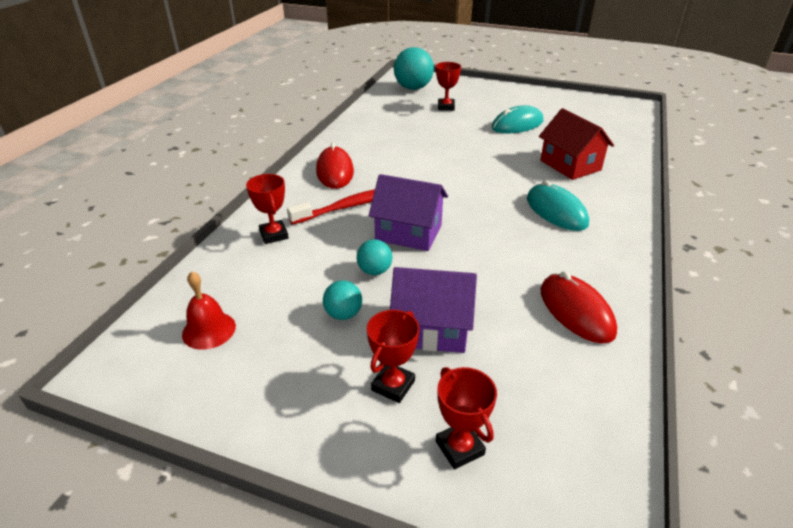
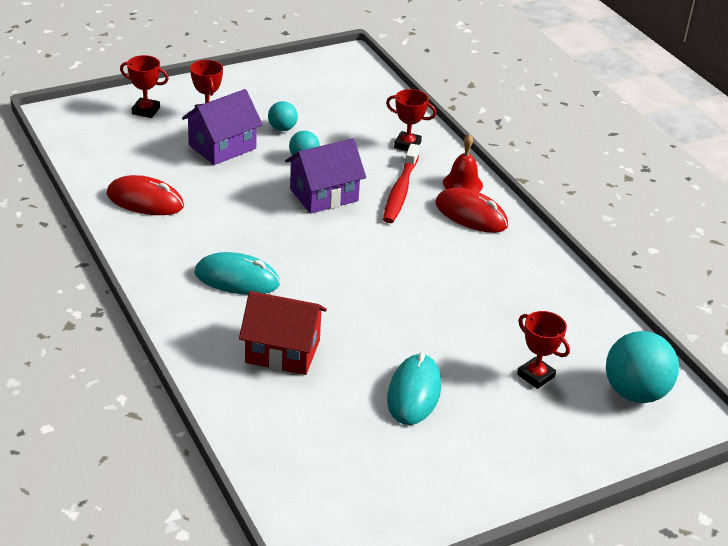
camera: 130 degrees right, 0 degrees up
red bell [182,271,236,350] -> red bell moved to [443,134,483,192]

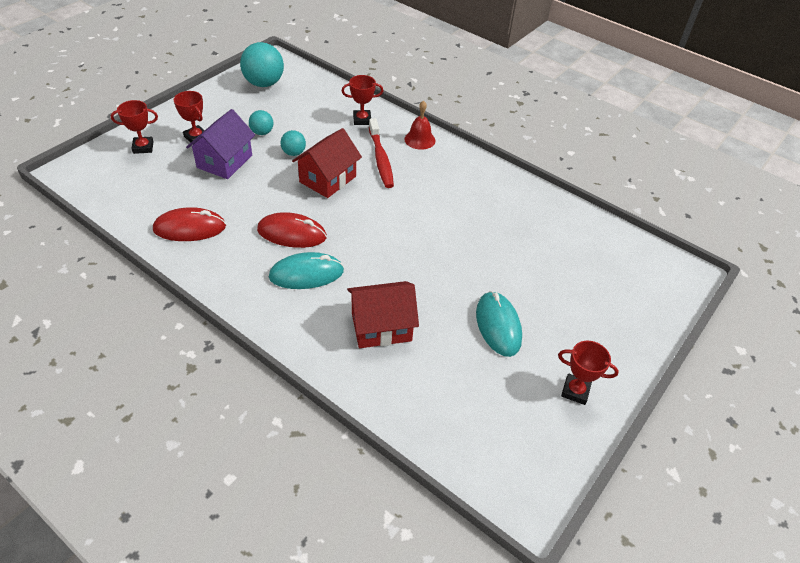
camera: 25 degrees left, 10 degrees up
purple house [285,138,366,214] -> red house [292,128,362,198]
red mouse [435,188,508,233] -> red mouse moved to [257,212,327,248]
red trophy [517,311,570,389] -> red trophy moved to [558,341,619,405]
turquoise ball [606,331,679,403] -> turquoise ball moved to [240,42,284,87]

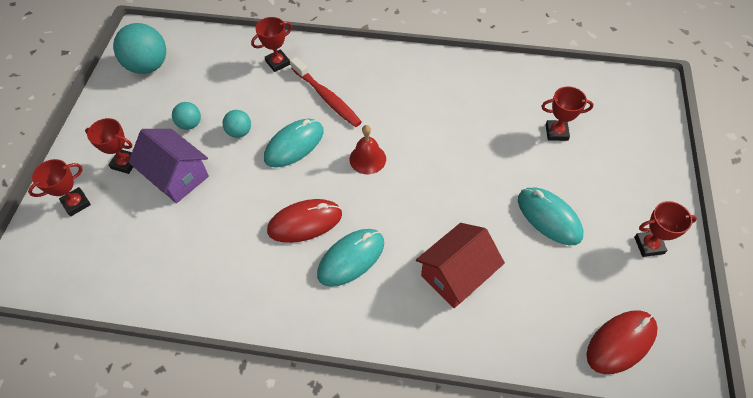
camera: 25 degrees left, 10 degrees up
red mouse [153,207,226,241] -> red mouse moved to [587,310,658,374]
purple house [186,109,255,179] -> purple house turned 45 degrees counterclockwise [128,129,209,203]
red house [292,128,362,198] -> turquoise mouse [264,119,324,167]
red bell [404,101,436,150] -> red bell moved to [349,125,386,174]
none -> red trophy [541,86,594,141]

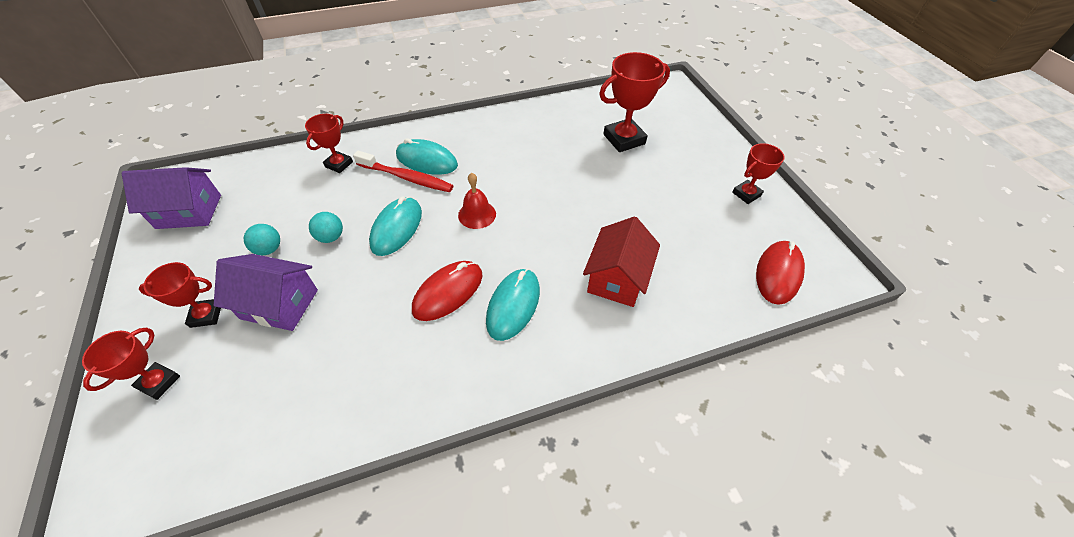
camera: 30 degrees left, 5 degrees down
turquoise ball [113,23,166,74] -> purple house [121,167,221,229]
turquoise mouse [518,188,583,245] -> turquoise mouse moved to [396,138,458,175]
red trophy [541,86,594,141] -> red trophy [599,52,670,152], size x1.68

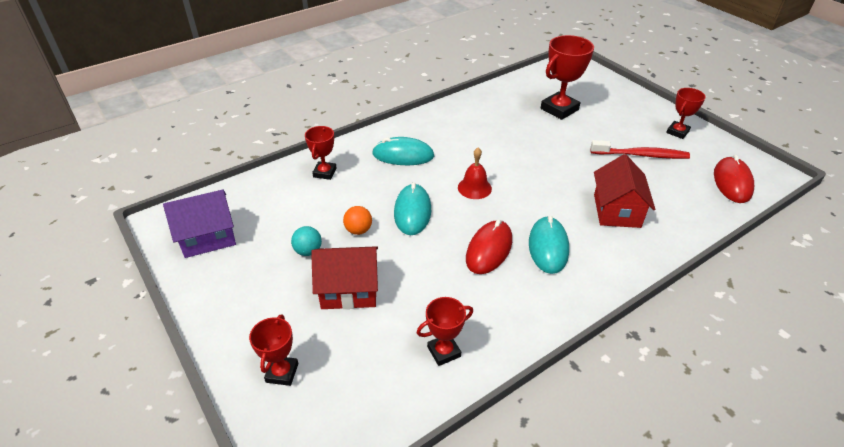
camera: 15 degrees left, 10 degrees down
red trophy [139,262,221,328] -> red trophy moved to [417,297,473,366]
purple house [214,254,318,331] -> red house [311,246,378,309]
turquoise ball [309,212,343,243] -> orange ball [343,206,372,235]
red toothbrush [353,151,454,192] -> red toothbrush moved to [590,140,690,159]

